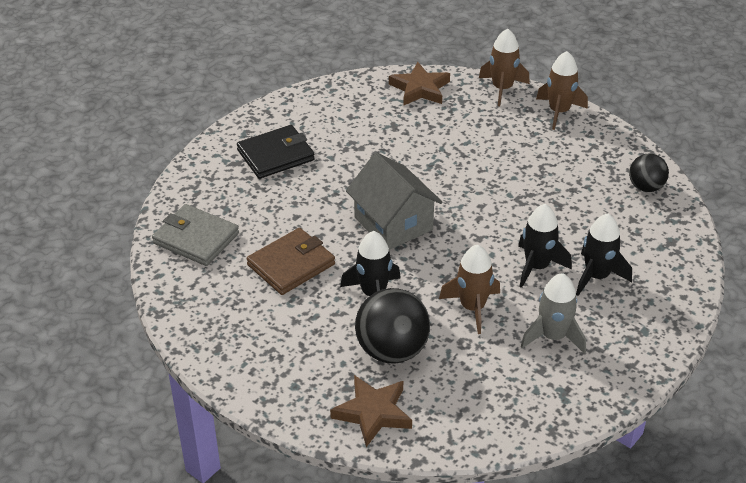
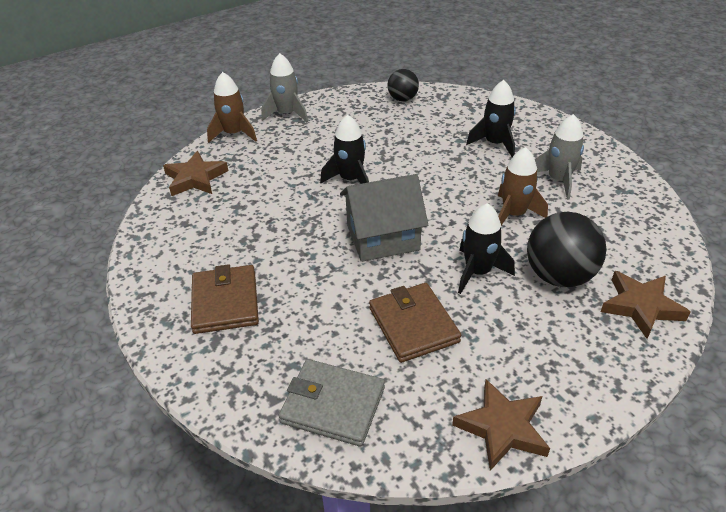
camera: 70 degrees left, 0 degrees up
grey wallet [152,204,239,266] -> grey wallet turned 60 degrees clockwise [279,359,385,447]
black wallet [237,125,315,179] -> brown wallet [191,264,259,334]
black rocket [518,204,572,288] -> black rocket moved to [320,114,369,184]
brown rocket [536,51,588,130] -> grey rocket [261,53,308,122]
none -> brown star [452,379,550,471]

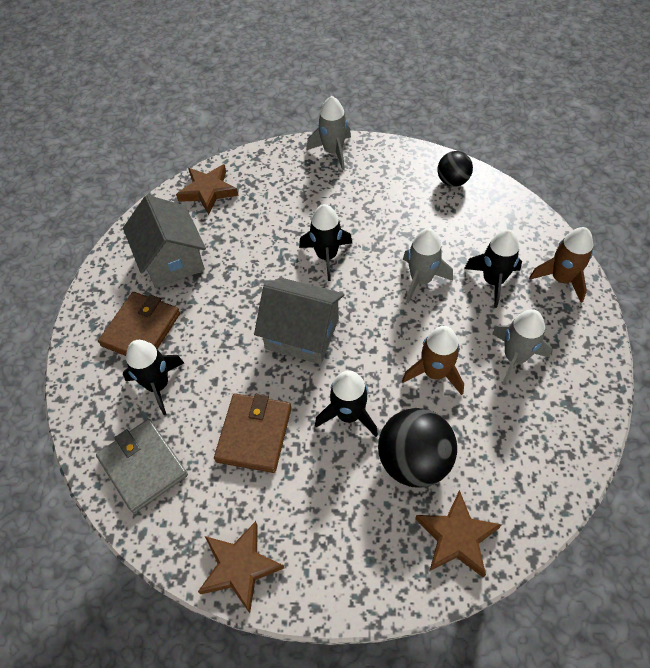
camera: 35 degrees right, 15 degrees up
brown rocket [207,72,257,143] -> brown rocket moved to [529,227,593,303]
none -> grey house [123,195,206,288]
none -> black rocket [123,340,184,415]
none -> grey rocket [403,228,453,303]

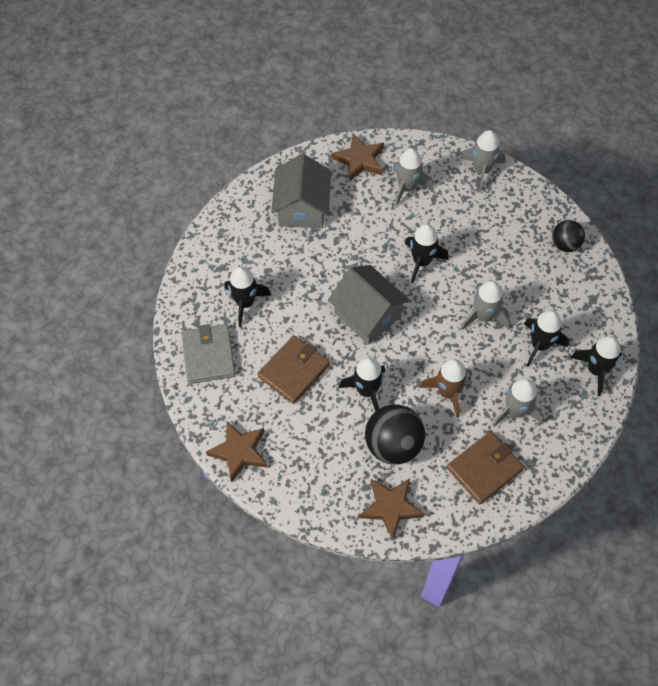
camera: 25 degrees right, 5 degrees up
brown wallet [98,292,180,356] -> brown wallet moved to [447,431,524,504]
brown rocket [529,227,593,303] -> black rocket [570,336,622,396]
none -> grey rocket [393,148,433,207]

